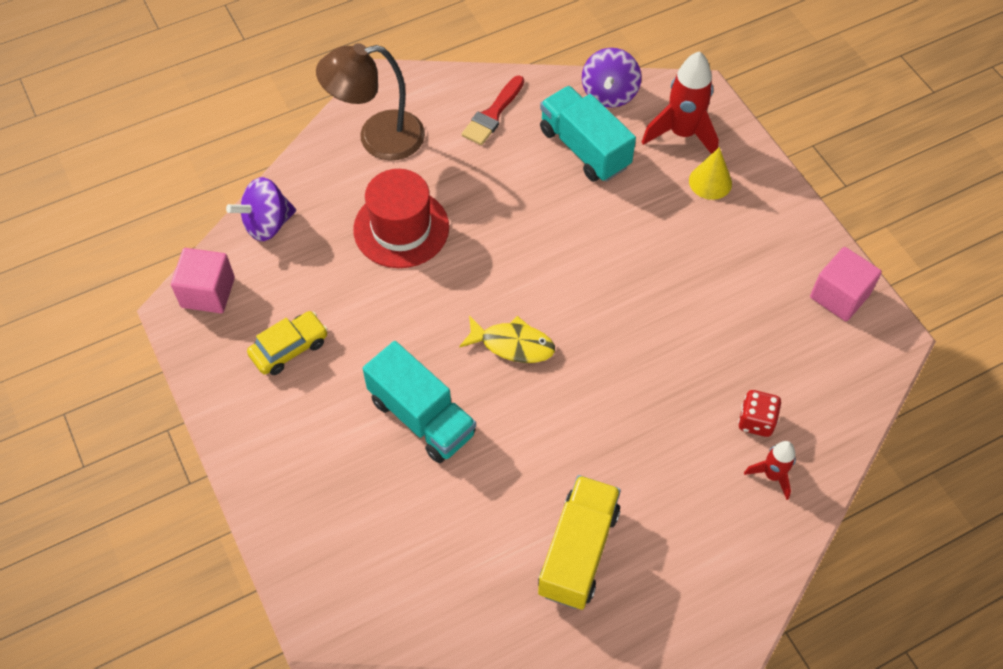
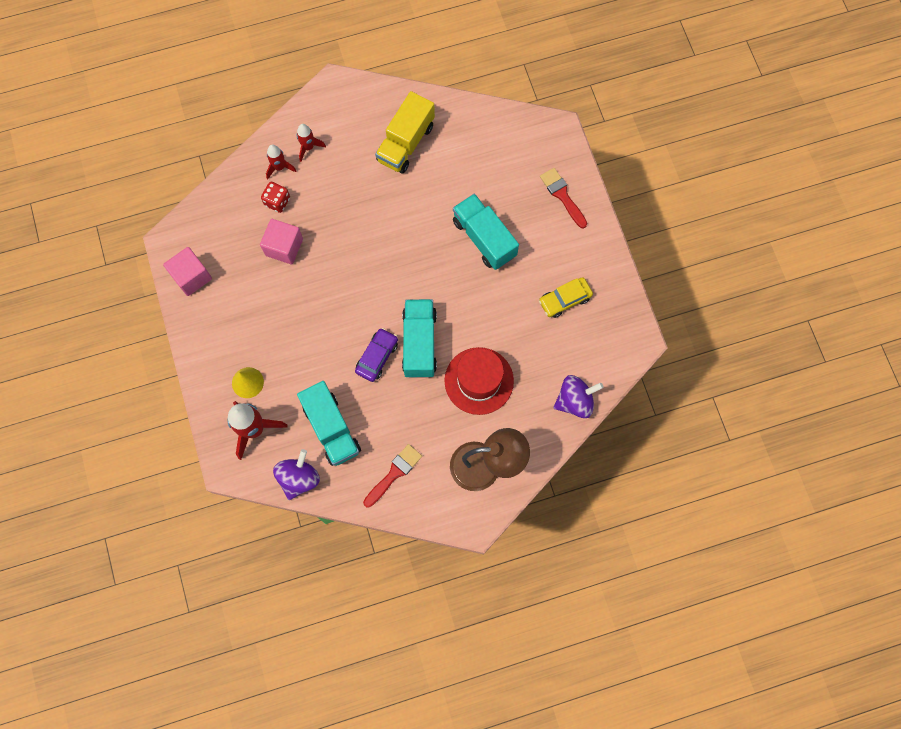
camera: 170 degrees left, 15 degrees up
pink cube [171,248,235,313] -> pink cube moved to [260,219,303,264]
yellow fish [459,315,555,363] -> none
none -> red rocket [296,124,326,162]
none -> purple car [355,328,398,382]
none -> turquoise truck [402,299,437,378]
none -> red brush [540,168,587,228]

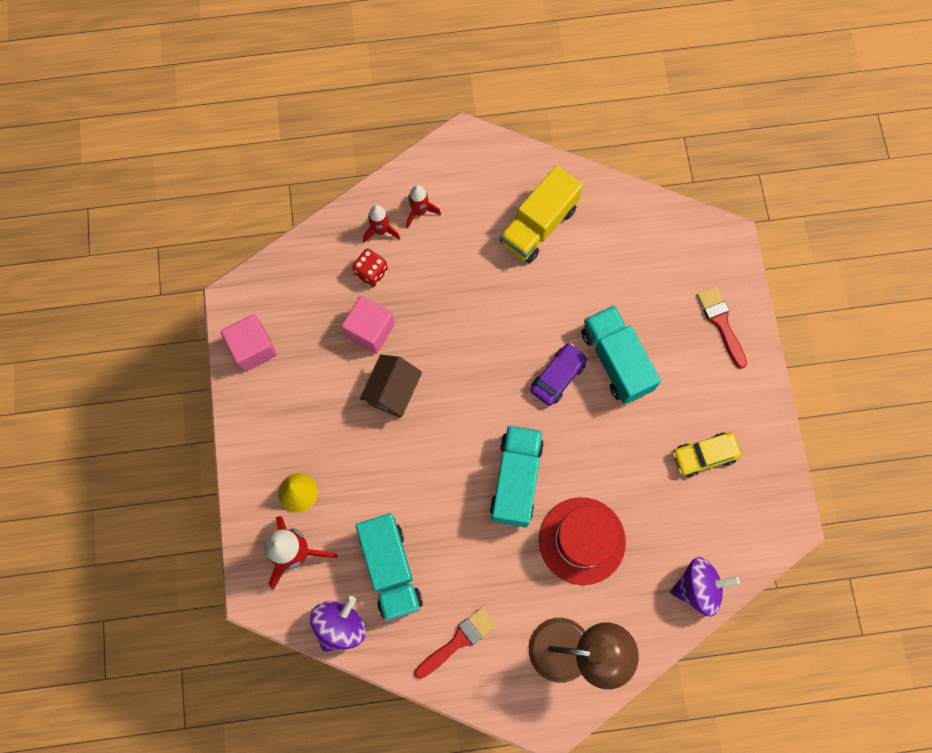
camera: 10 degrees right, 0 degrees up
purple car [355,328,398,382] -> purple car moved to [530,343,587,406]
none -> brown house [360,355,422,418]

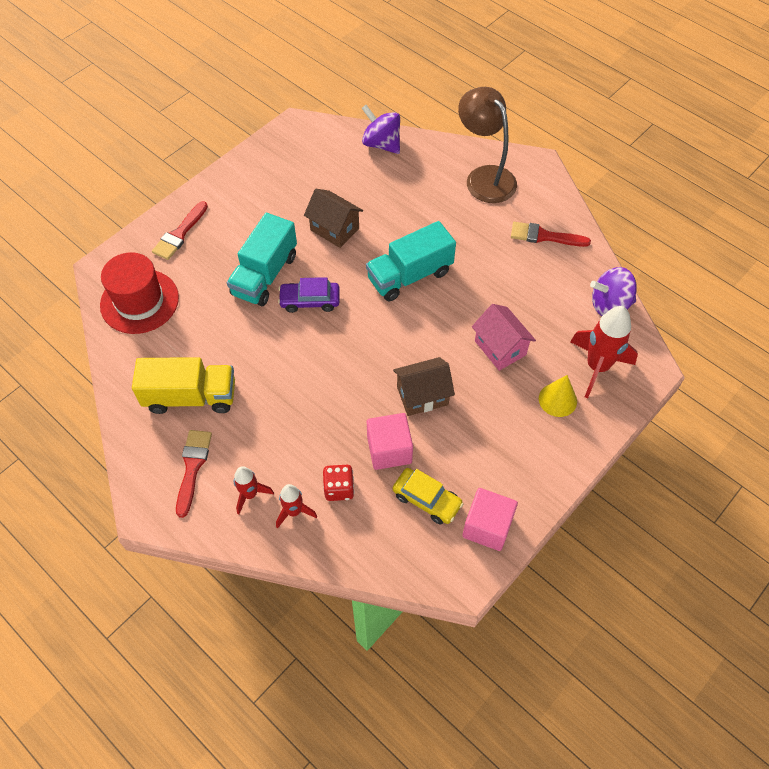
camera: 130 degrees left, 15 degrees down
turquoise truck [356,513,423,621] -> none
red hat [539,497,626,585] -> red hat moved to [100,252,179,334]
yellow car [673,433,742,477] -> yellow car moved to [393,468,463,524]
none -> red brush [176,430,212,518]
none -> brown house [304,189,363,248]
none -> pink house [472,304,536,371]

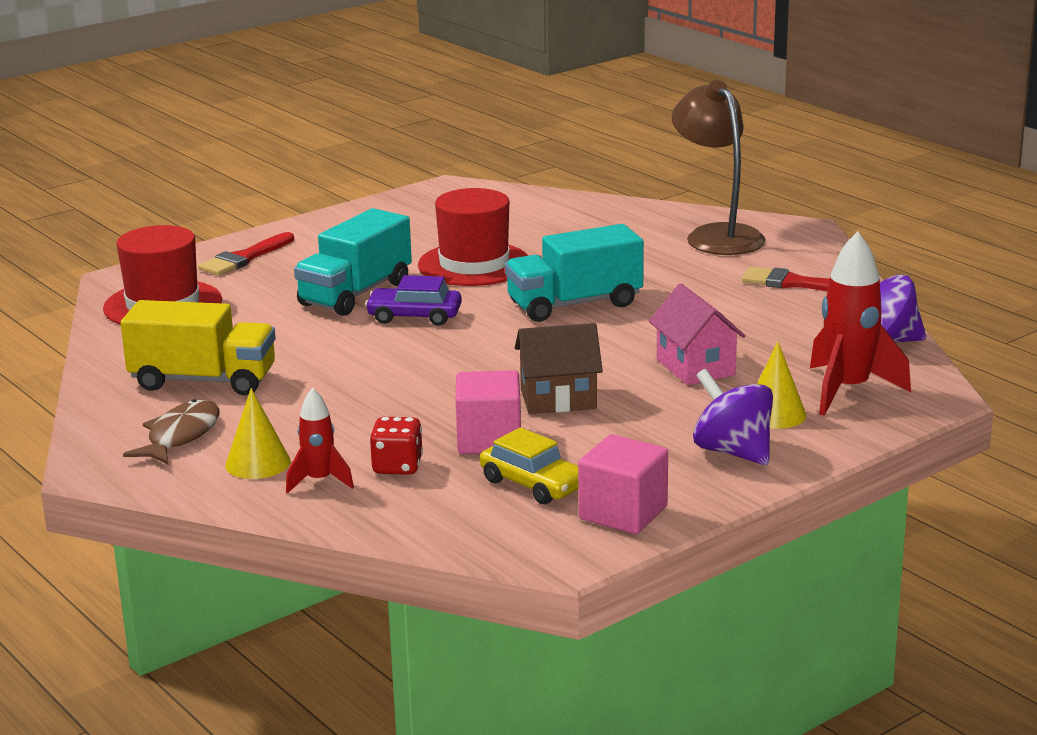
camera: 10 degrees right, 35 degrees down
red brush [176,430,212,518] -> brown fish [123,399,219,465]
red rocket [234,466,274,515] -> yellow cone [225,388,291,479]
brown house [304,189,363,248] -> red hat [418,188,528,286]
purple spinning top [362,105,400,154] -> purple spinning top moved to [693,369,773,465]

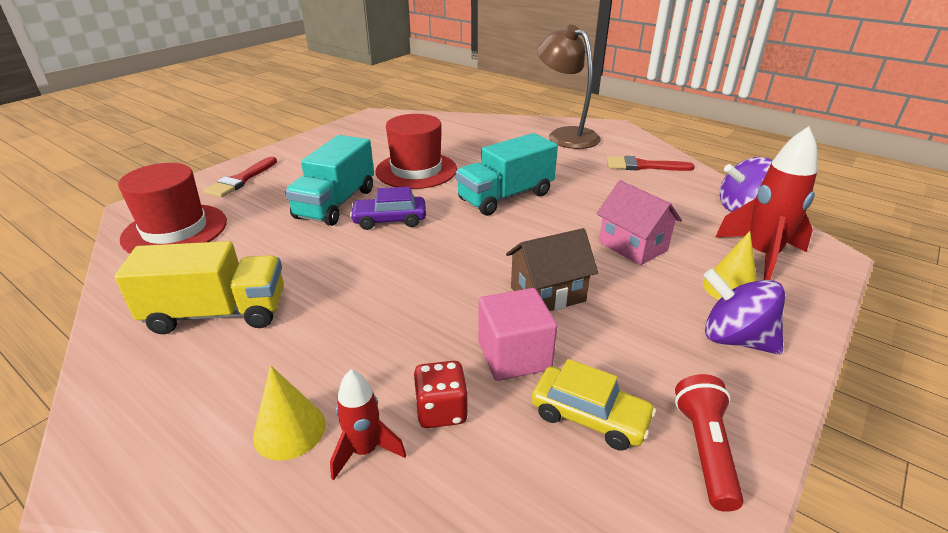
camera: 15 degrees left, 10 degrees up
brown fish [123,399,219,465] -> none
pink cube [578,434,668,534] -> red flashlight [675,374,744,512]

